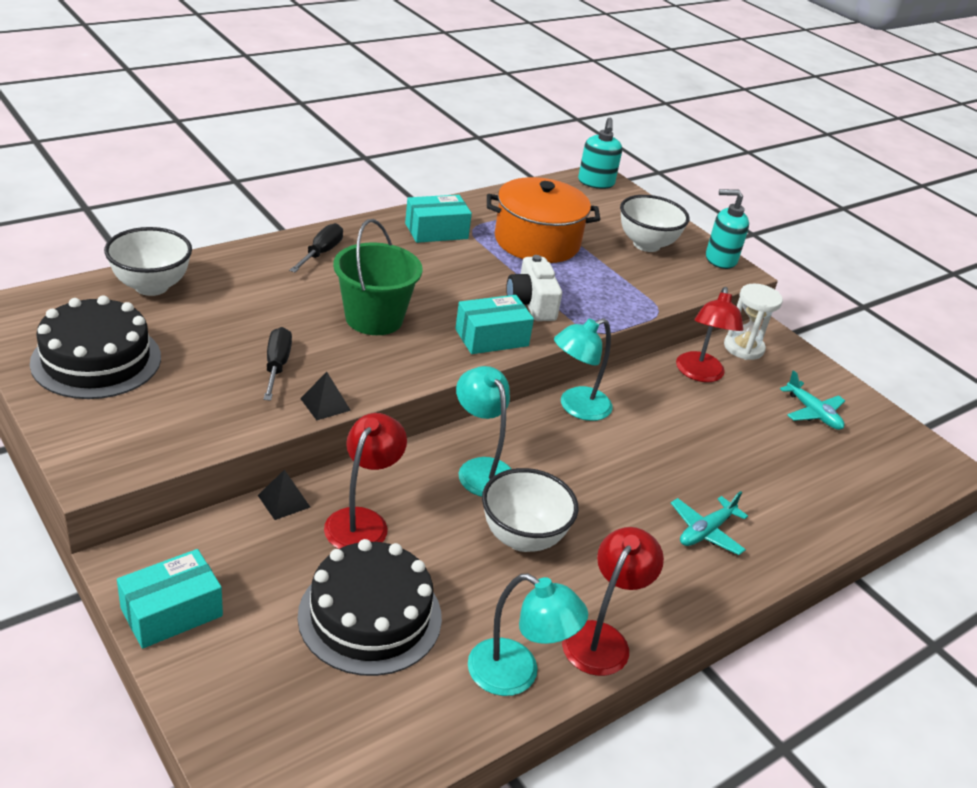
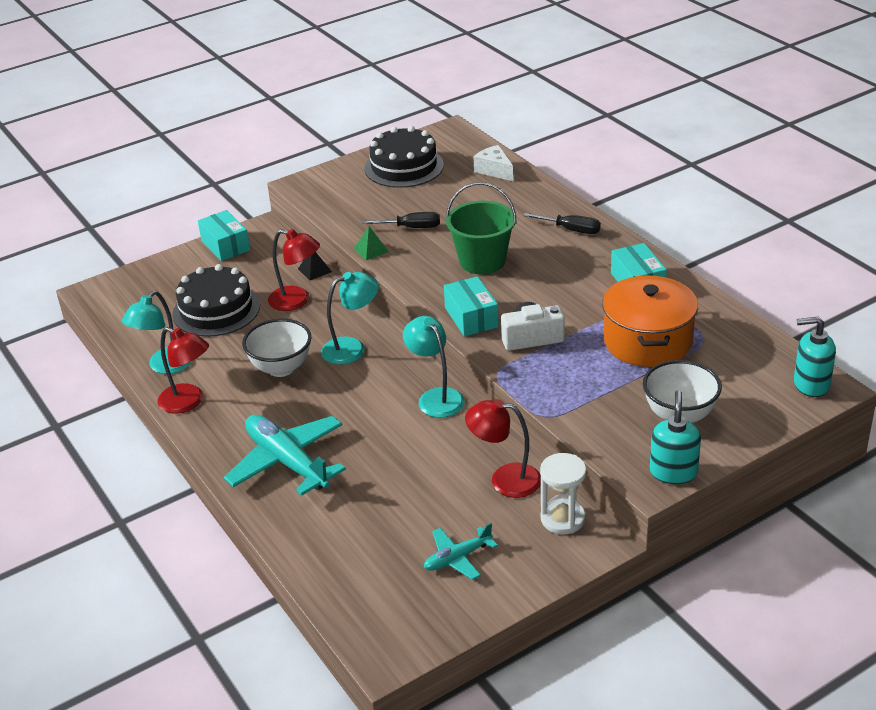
camera: 100 degrees right, 0 degrees up
white bowl [104,227,192,296] -> white cheese [473,145,513,181]
black pyramid [300,372,351,420] -> green pyramid [354,226,389,260]
turquoise plane [671,491,748,555] -> turquoise plane [224,415,346,496], size x1.87

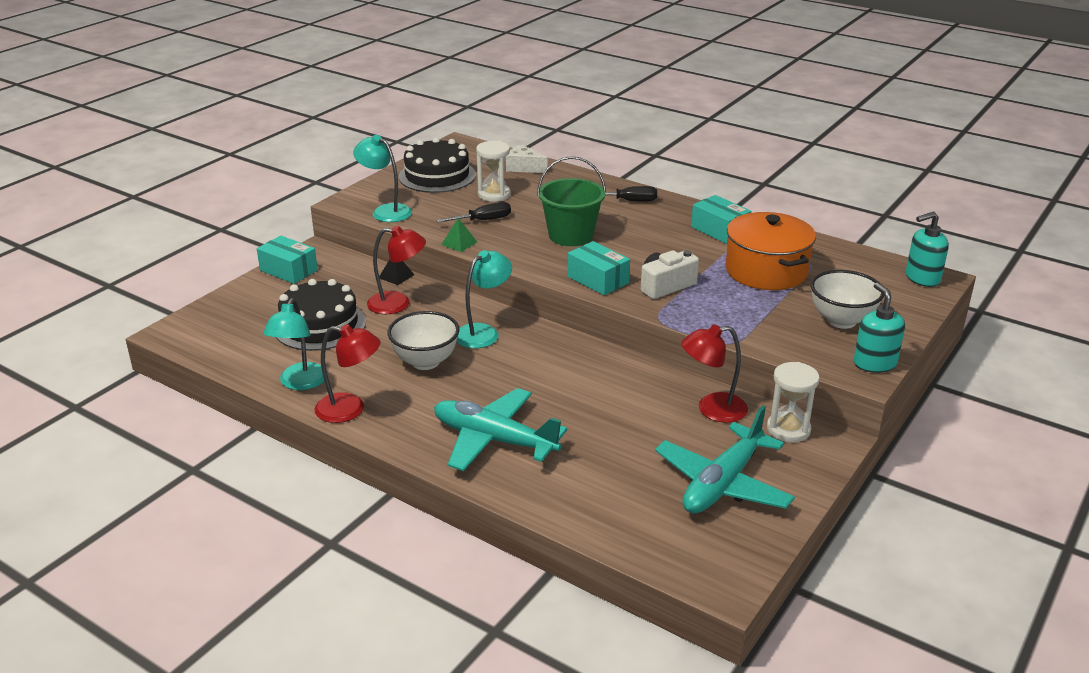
camera: 25 degrees left, 5 degrees down
turquoise lamp [403,316,465,418] -> turquoise lamp moved to [353,135,412,222]
turquoise plane [424,523,498,580] -> turquoise plane [655,405,795,513], size x1.87
none -> white hourglass [476,141,511,202]

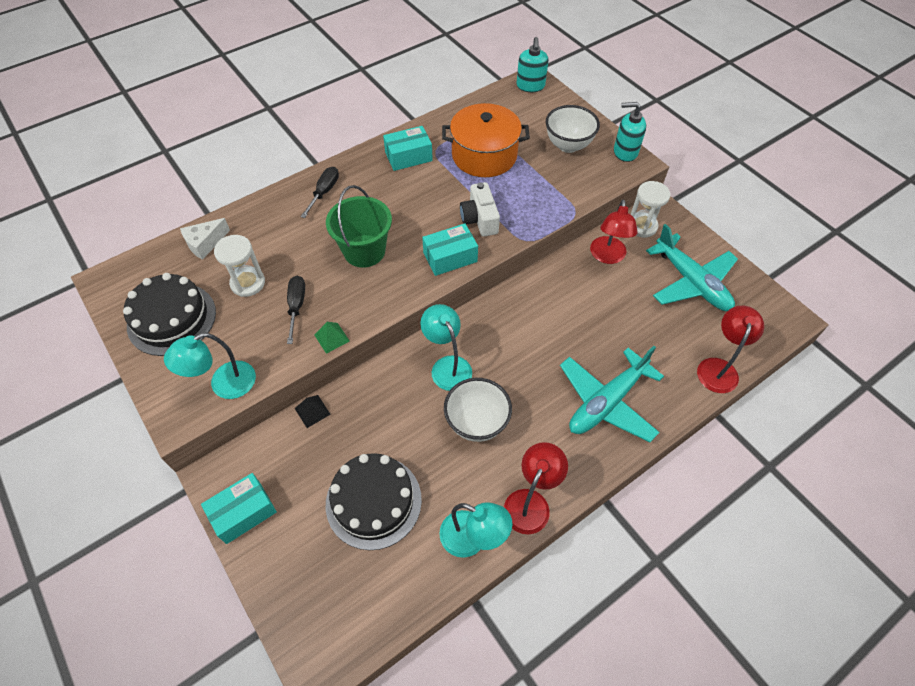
camera: 70 degrees left, 25 degrees up
red lamp [367,226,426,314] -> red lamp moved to [697,306,764,393]

